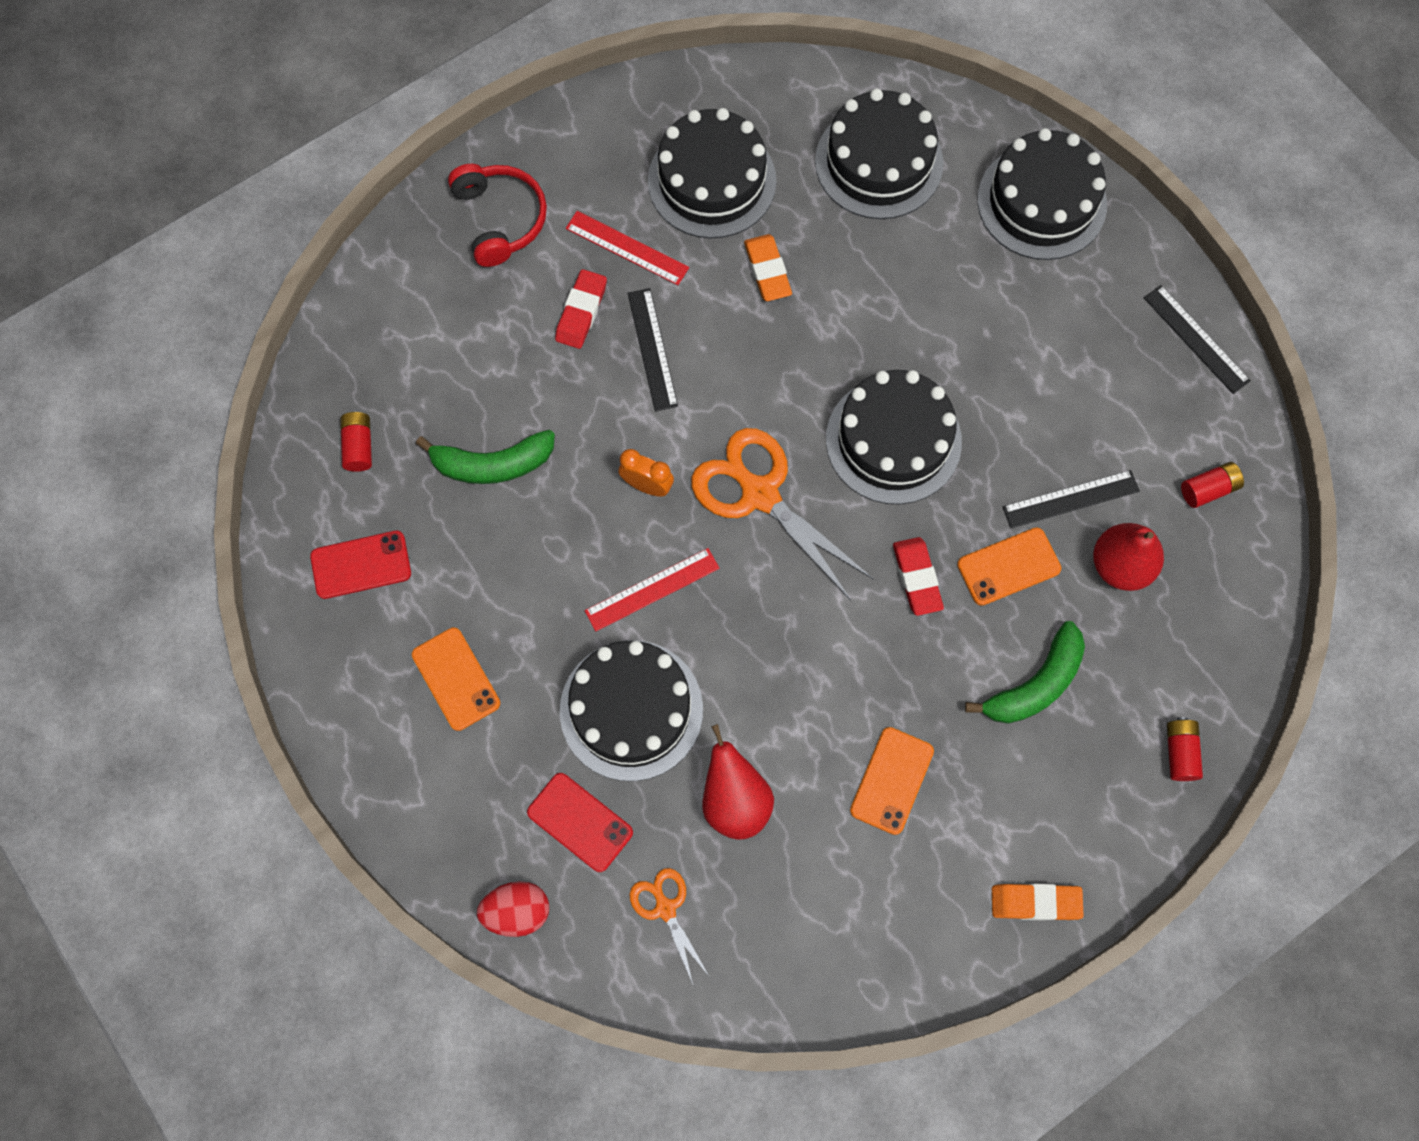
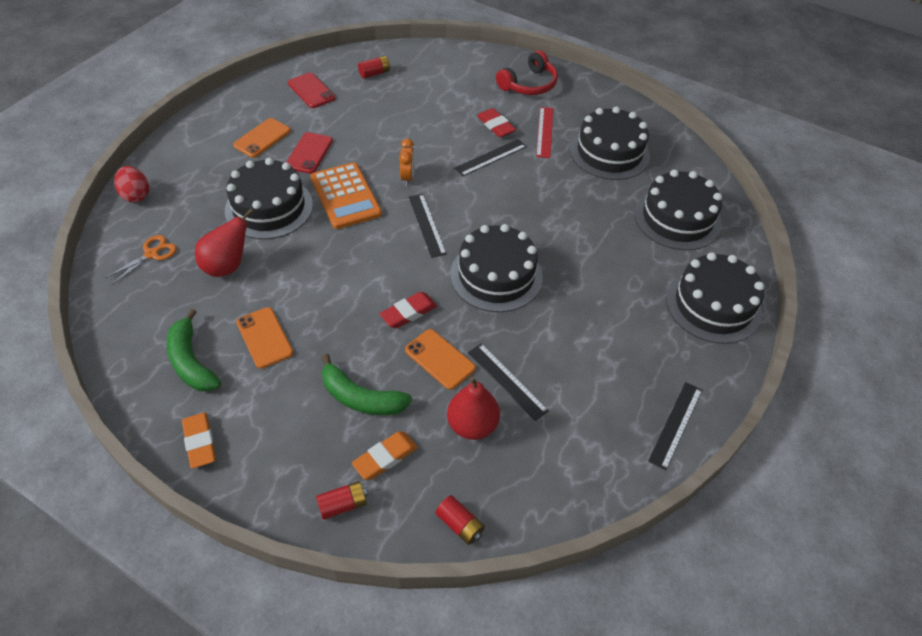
camera: 65 degrees right, 20 degrees down
green banana [416,430,555,484] -> green banana moved to [167,309,221,391]
red phone [527,773,633,872] -> red phone moved to [287,132,333,174]
red eraser [555,269,607,349] -> red eraser turned 60 degrees clockwise [477,108,516,137]
red ruler [585,548,720,631] -> orange calculator [310,162,382,229]
orange scissors [691,428,873,600] -> black ruler [409,194,447,258]
orange eraser [744,234,792,301] -> orange eraser moved to [352,432,418,480]
orange phone [850,727,934,835] -> orange phone turned 60 degrees clockwise [236,307,293,369]
red battery [1181,462,1244,508] -> red battery moved to [435,495,485,545]

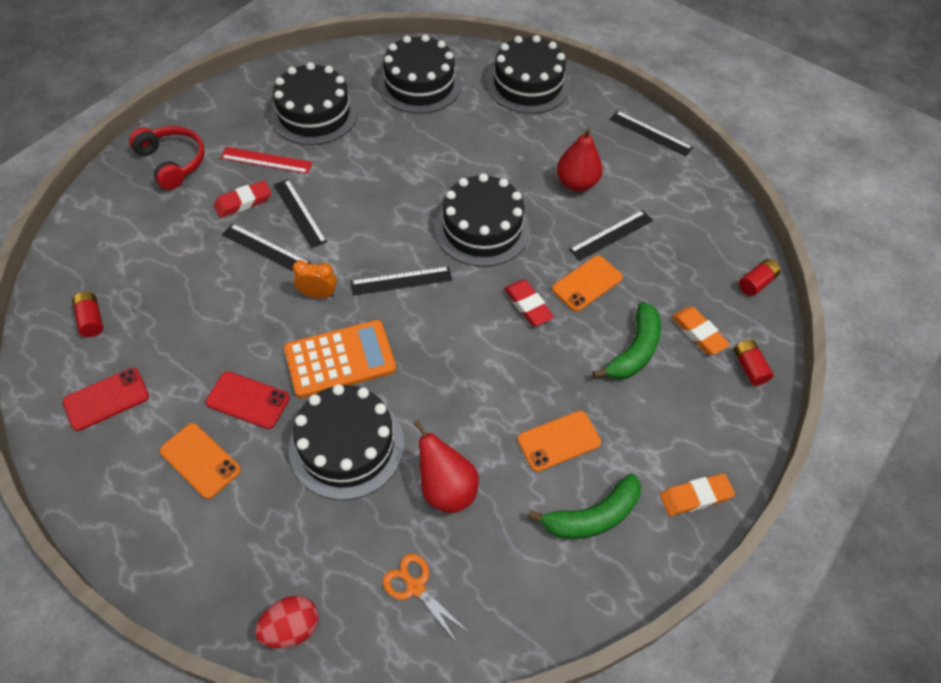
camera: 85 degrees left, 5 degrees up
red pear [447,377,500,440] -> red pear moved to [557,128,603,191]
none -> black ruler [222,223,311,271]

